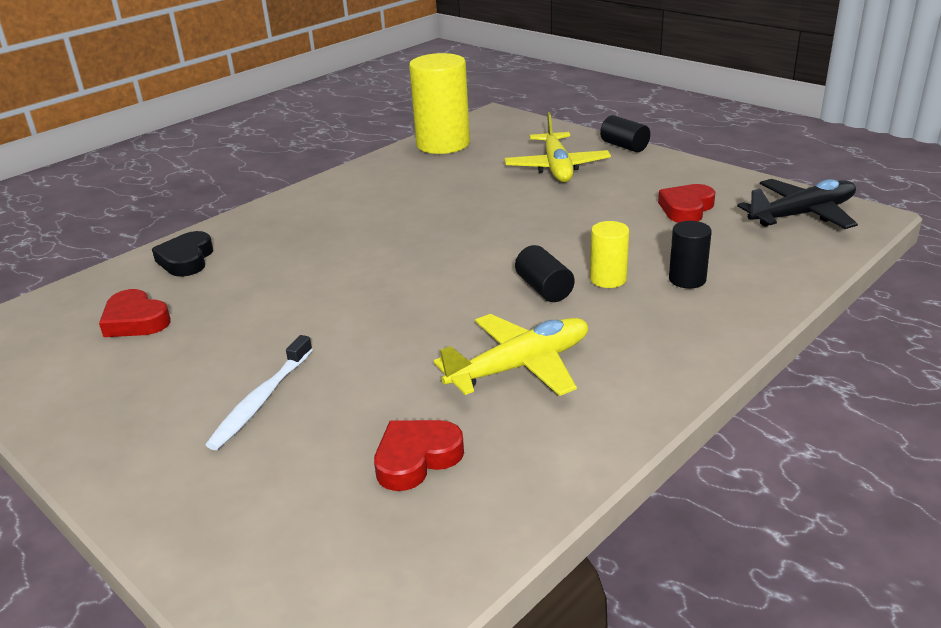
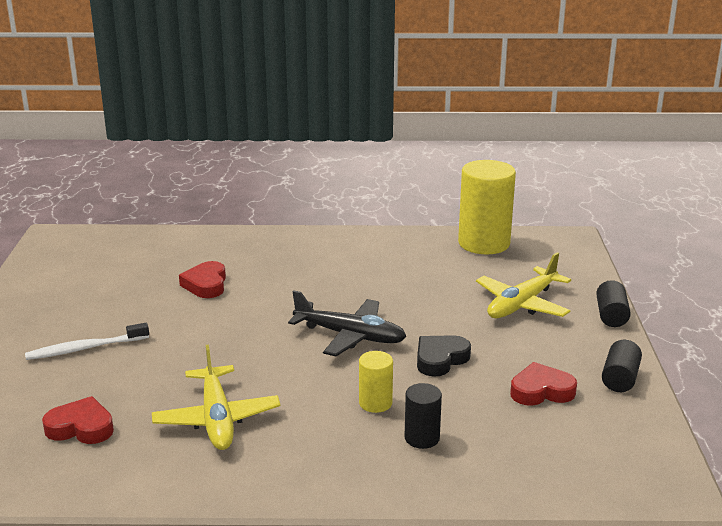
camera: 45 degrees right, 5 degrees down
red heart [99,289,171,337] -> red heart moved to [179,261,226,298]
black heart [152,231,213,277] -> black heart moved to [417,335,471,377]
yellow plane [434,314,588,396] -> yellow plane turned 60 degrees clockwise [152,344,280,450]
black cylinder [515,245,575,302] -> black cylinder moved to [602,340,642,392]
black plane [737,179,858,229] -> black plane moved to [288,291,407,356]

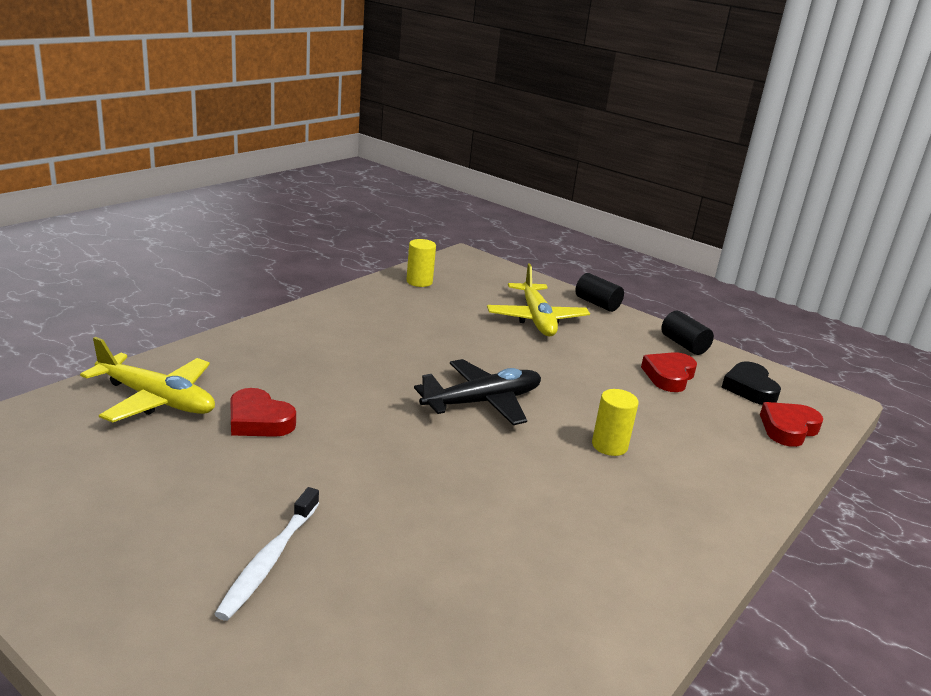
camera: 55 degrees left, 0 degrees up
red heart [42,396,114,444] -> red heart moved to [760,402,823,447]
yellow plane [152,344,280,450] -> yellow plane moved to [80,337,215,422]
black cylinder [405,383,442,449] -> none
black heart [417,335,471,377] -> black heart moved to [722,361,781,405]
yellow cylinder [458,160,516,254] -> yellow cylinder [406,239,436,287], size x0.49

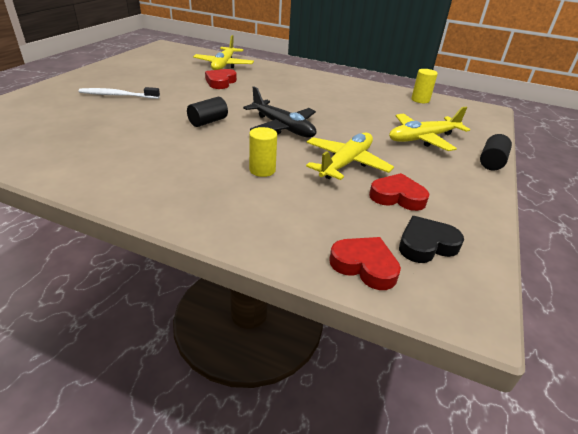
camera: 75 degrees right, 10 degrees up
black cylinder [661,311,714,355] -> black cylinder moved to [187,97,228,127]
none -> yellow plane [306,133,394,180]

